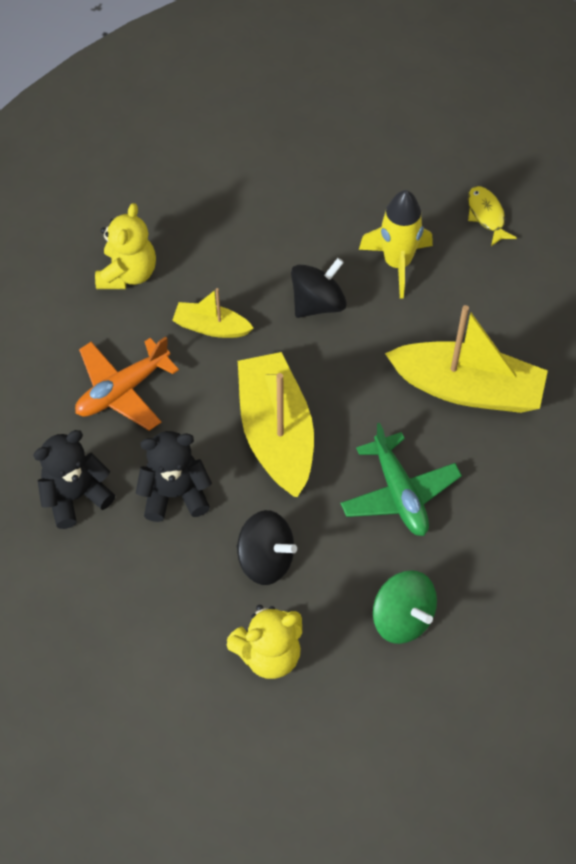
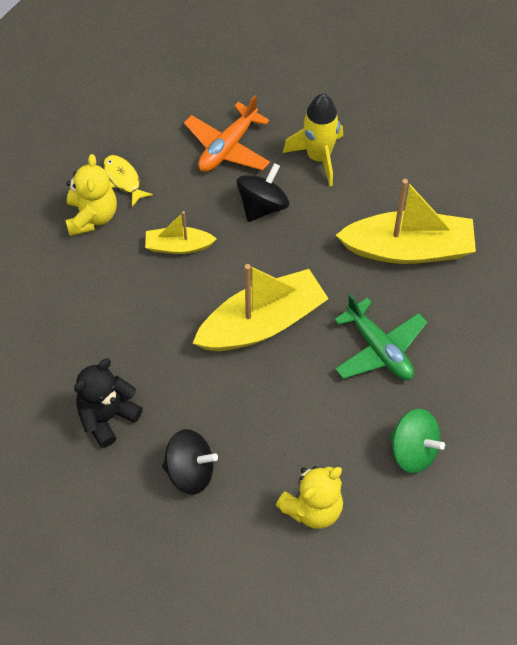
camera: 15 degrees left, 0 degrees up
orange plane [75,336,179,431] -> orange plane moved to [184,95,270,172]
black teddy bear [136,431,212,522] -> none
black spinning top [237,510,297,585] -> black spinning top moved to [162,429,218,495]
yellow boat [238,352,314,497] -> yellow boat turned 90 degrees clockwise [193,264,329,351]
yellow fish [468,186,517,246] -> yellow fish moved to [103,155,153,207]

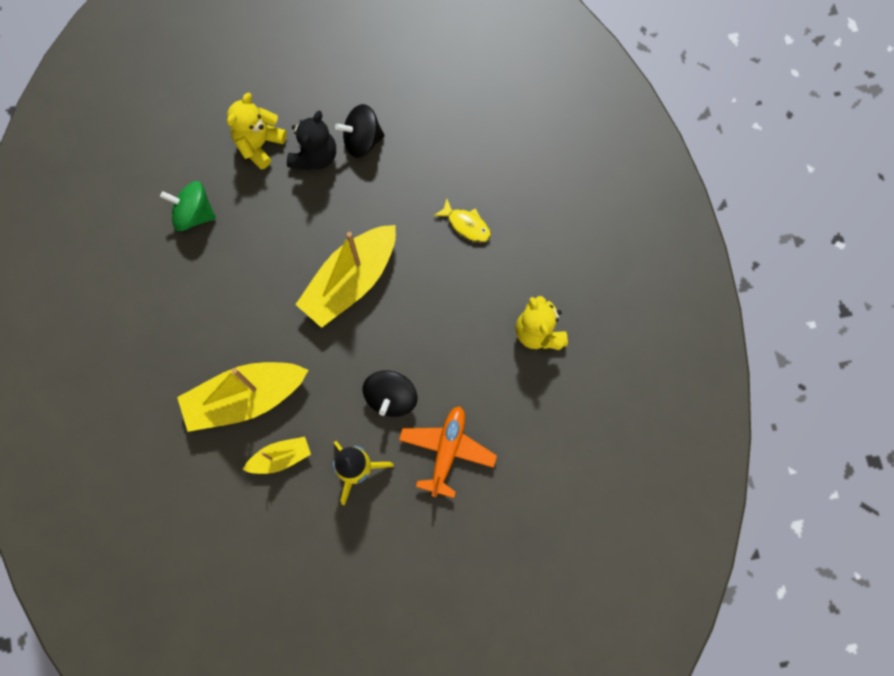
camera: 160 degrees right, 15 degrees up
black teddy bear [74,359,143,448] -> black teddy bear moved to [287,111,336,170]
yellow fish [103,155,153,207] -> yellow fish moved to [433,199,491,243]
yellow boat [145,211,217,254] -> yellow boat moved to [243,437,311,474]
green plane [334,294,427,380] -> none

